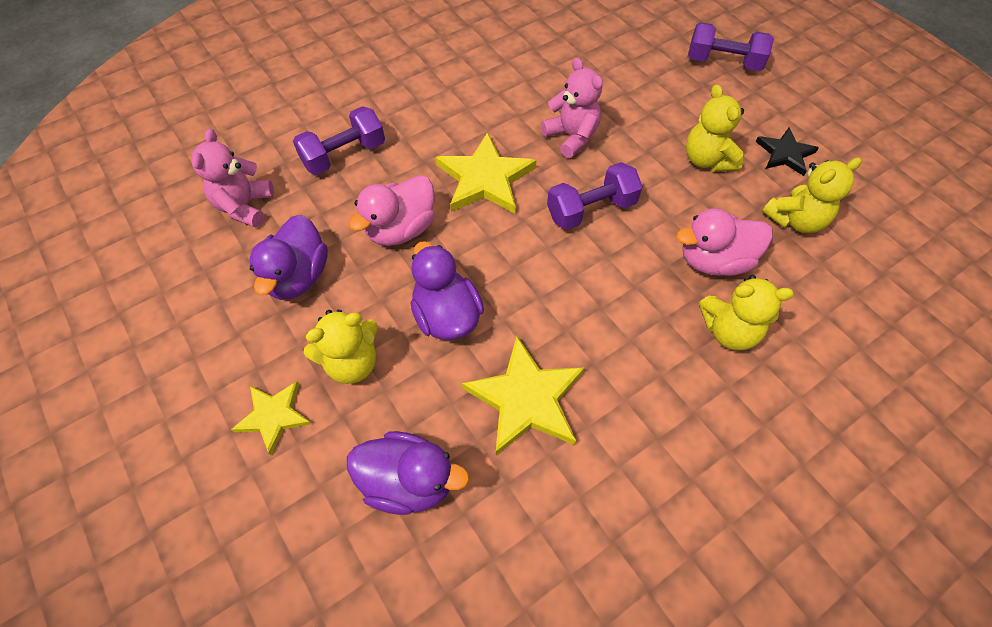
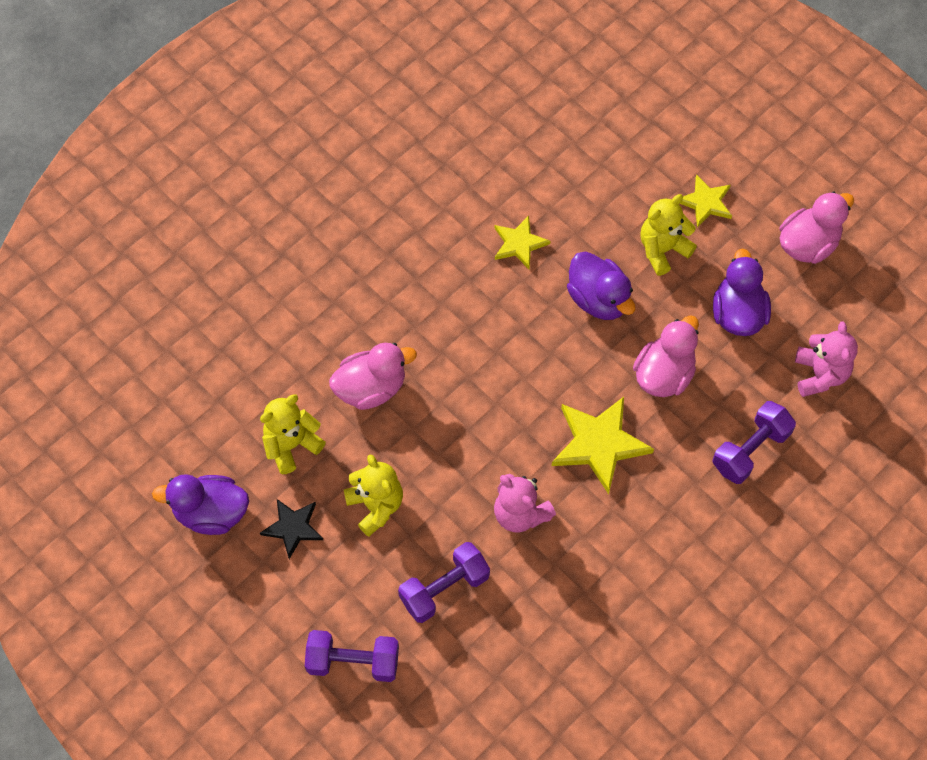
camera: 170 degrees right, 5 degrees up
purple duck [347,431,470,515] -> purple duck moved to [152,474,249,535]
yellow star [462,336,585,455] -> yellow star [494,216,551,269], size x0.60
purple dumbbell [547,162,643,230] -> purple dumbbell moved to [398,542,490,623]
yellow teddy bear [699,275,794,350] -> none
none -> pink duck [779,192,854,264]

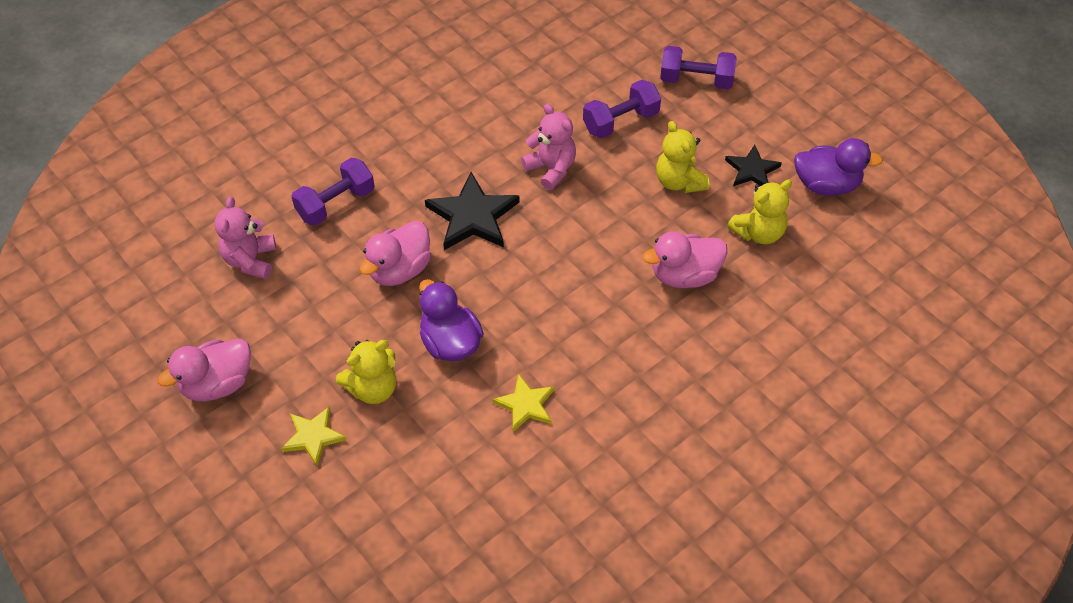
camera: 175 degrees left, 10 degrees down
yellow star [552,397,654,494] -> black star [425,172,519,250]
purple duck [713,248,771,336] -> none

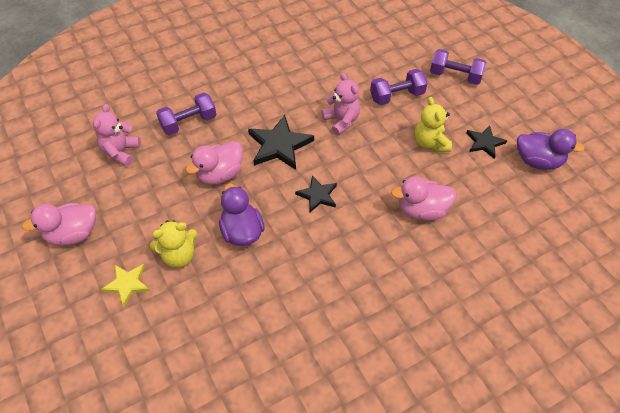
camera: 10 degrees right, 0 degrees up
yellow star [492,374,554,432] -> none
yellow teddy bear [727,180,792,244] -> none
none -> black star [295,176,337,212]

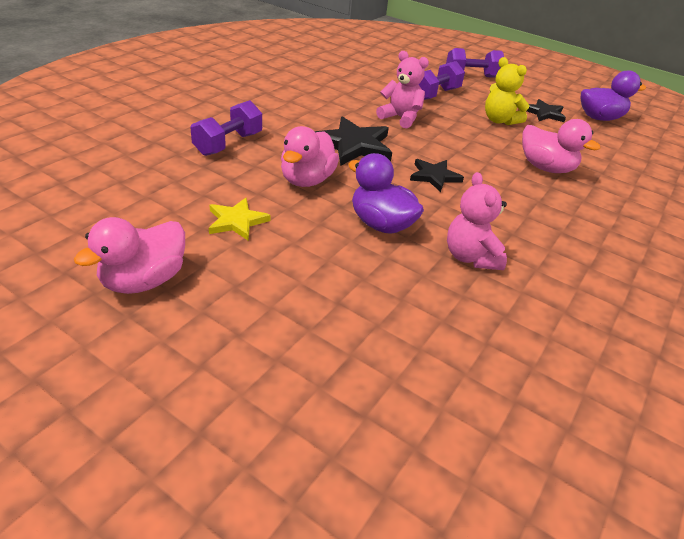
camera: 30 degrees left, 15 degrees down
pink teddy bear [93,104,141,166] -> pink teddy bear moved to [447,172,507,270]
yellow star [101,264,150,307] -> yellow star moved to [209,198,271,240]
yellow teddy bear [150,220,197,268] -> none
pink duck [391,176,456,221] -> pink duck turned 105 degrees counterclockwise [522,119,600,173]

